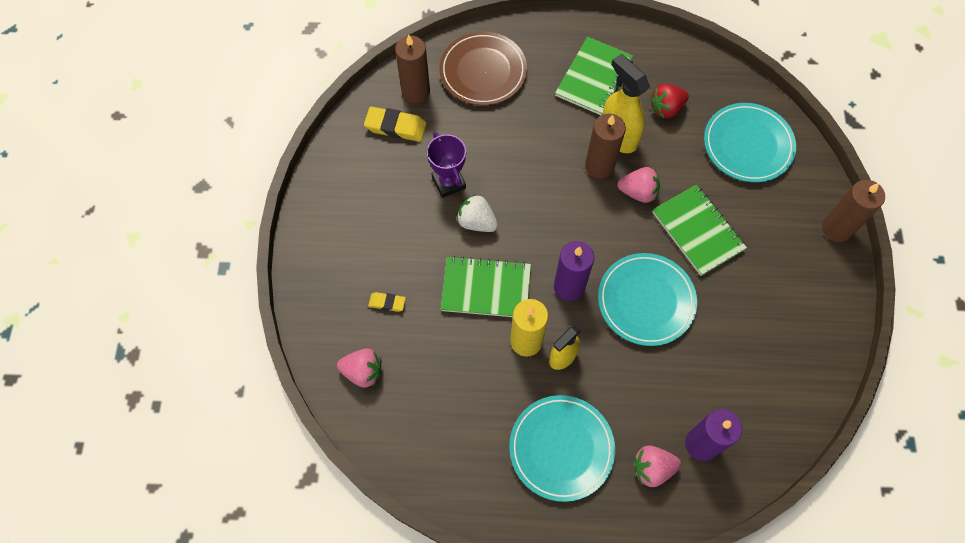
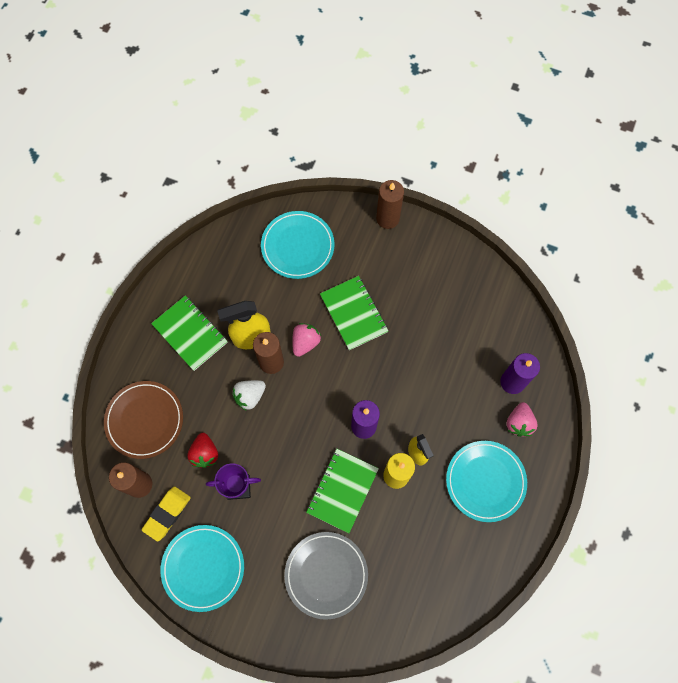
camera: 70 degrees left, 5 degrees up
pink strawberry [337,348,381,388] -> none
yellow eraser [368,292,406,312] -> grey plate [284,532,368,620]
white strawberry [457,194,498,232] -> white strawberry moved to [232,380,266,411]
turquoise plate [598,253,697,346] -> turquoise plate moved to [161,525,244,612]
red strawberry [650,84,689,118] -> red strawberry moved to [187,433,218,468]
green notebook [652,185,747,276] -> green notebook turned 75 degrees clockwise [320,276,388,350]

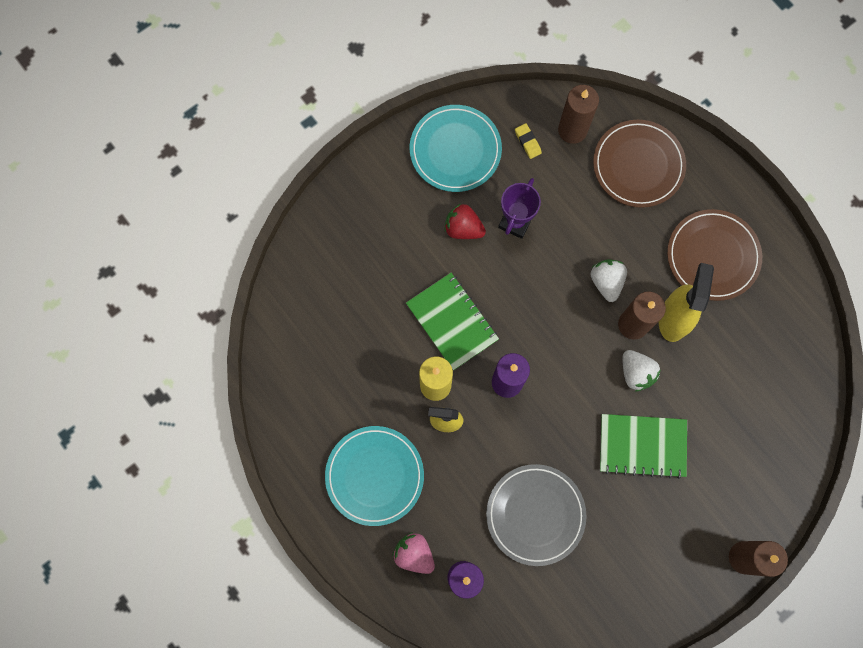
camera: 120 degrees right, 5 degrees up
yellow eraser [142,486,191,542] -> yellow eraser [515,123,542,159], size x0.57
green notebook [151,296,228,371] -> brown plate [667,209,762,301]
red strawberry [187,433,218,468] -> red strawberry moved to [444,204,486,239]
turquoise plate [261,211,334,279] -> none
grey plate [284,532,368,620] -> grey plate moved to [486,464,587,566]
pink strawberry [292,323,321,357] -> white strawberry [622,350,660,392]

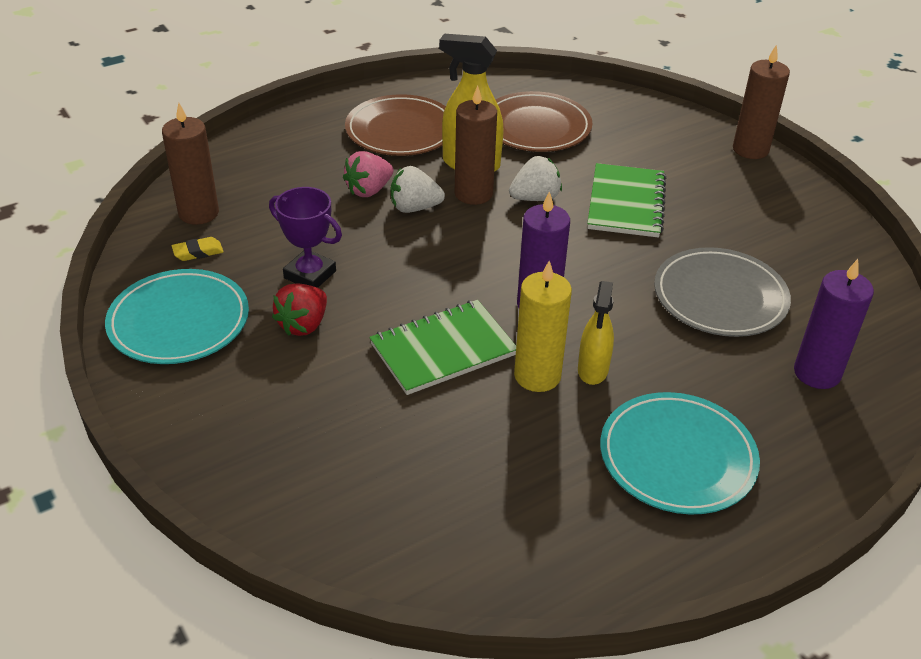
camera: 85 degrees left, 35 degrees down
pink strawberry [393,532,435,574] -> pink strawberry moved to [343,151,393,197]
brown plate [593,120,686,208] -> brown plate moved to [496,91,593,152]

